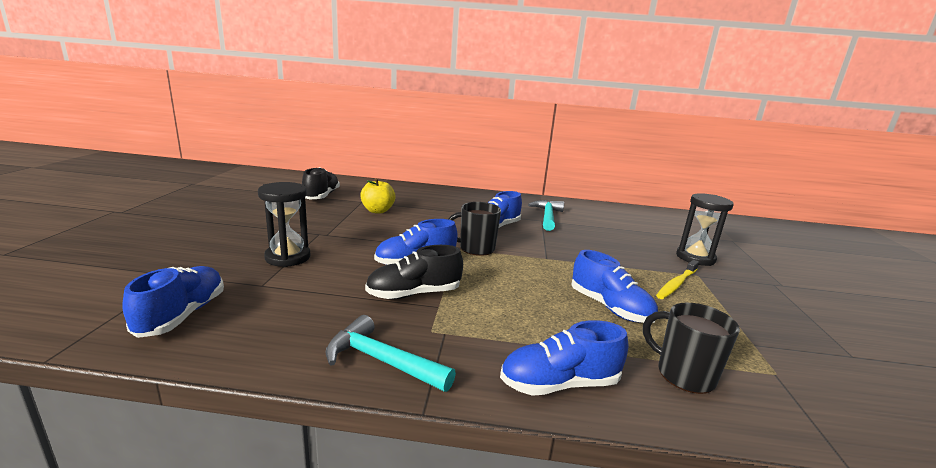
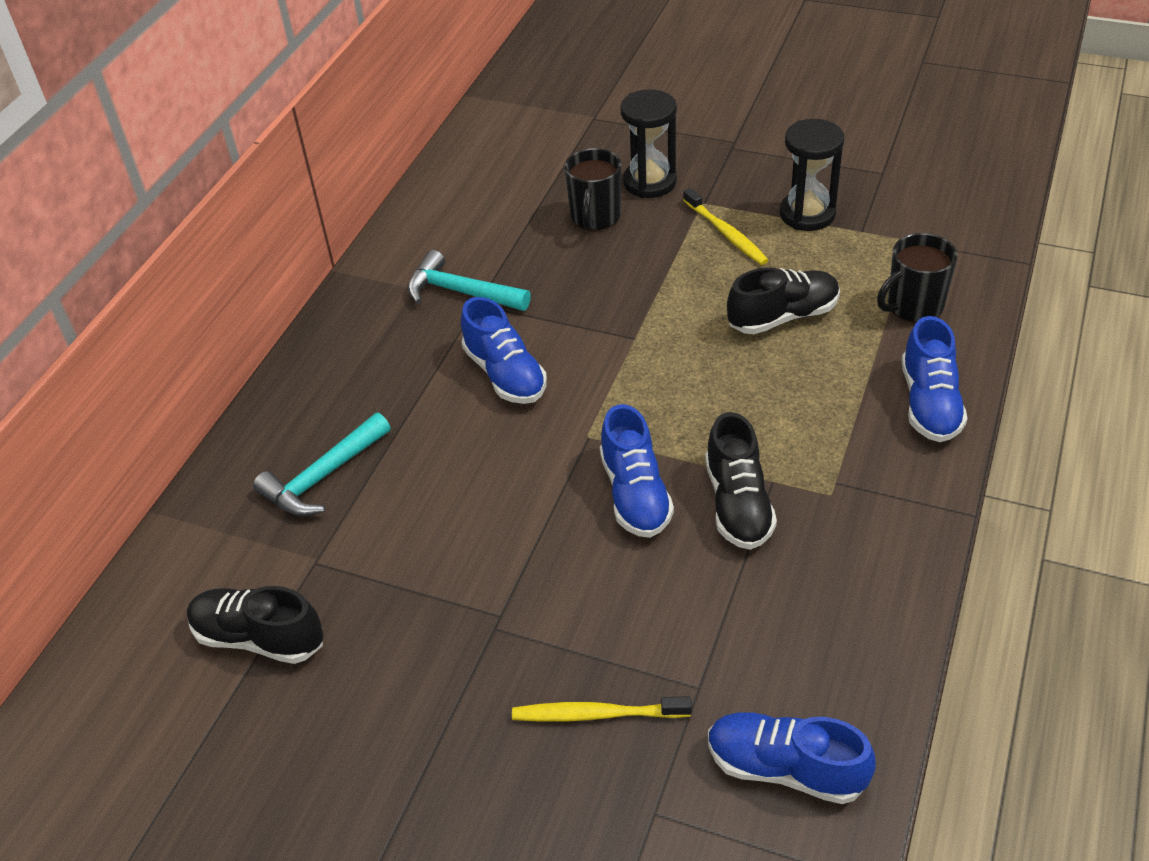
camera: 70 degrees left, 25 degrees up
black hourglass [258,182,311,267] -> black hourglass moved to [780,119,844,231]
turquoise hammer [325,315,456,392] -> turquoise hammer moved to [253,413,391,516]
yellow apple [360,178,396,213] -> none
black mug [448,202,501,256] -> black mug moved to [564,148,622,231]
blue shoe [571,250,658,323] -> black shoe [727,267,840,334]
none -> yellow toothbrush [512,697,692,722]

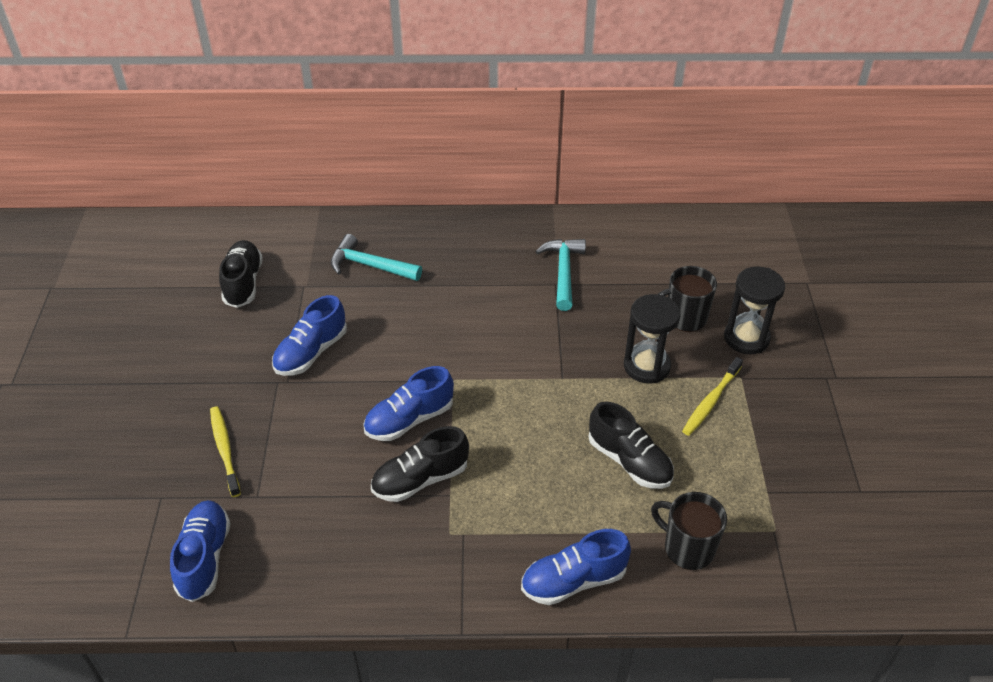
camera: 65 degrees right, 0 degrees up
blue shoe [461,297,547,404] -> blue shoe moved to [272,295,347,376]
black hourglass [780,119,844,231] -> black hourglass moved to [624,294,681,384]

